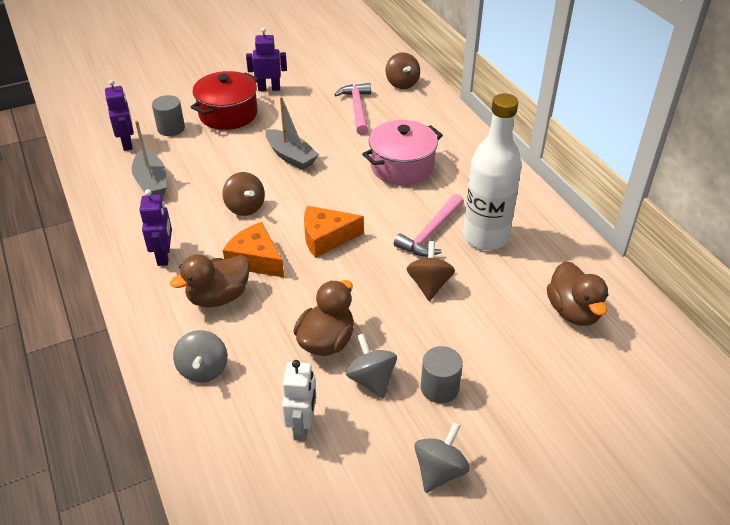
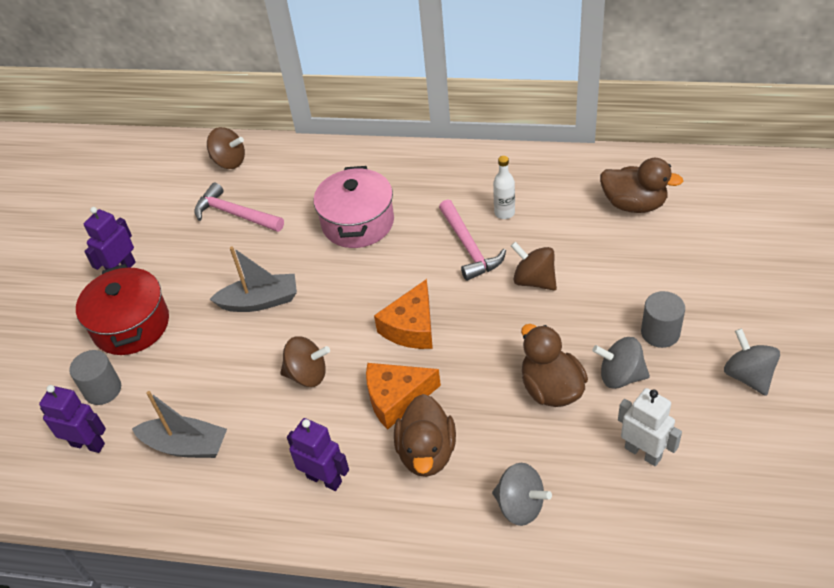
camera: 50 degrees left, 5 degrees up
white bottle [463,93,522,250] -> white bottle [493,156,515,219], size x0.43

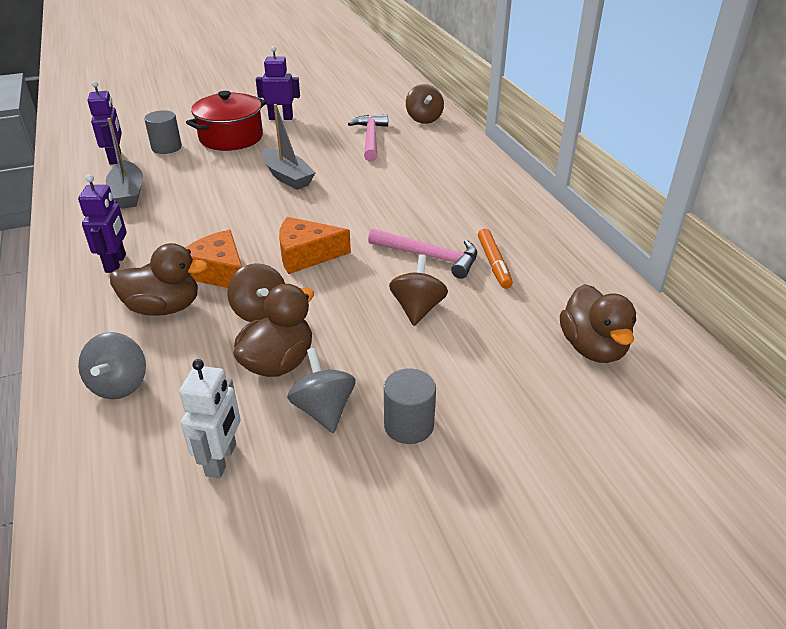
camera: 55 degrees right, 10 degrees down
brown spinning top [280,336,330,387] -> brown spinning top moved to [227,263,285,322]
pink pot [313,166,394,248] -> none
brown duck [394,394,456,477] -> brown duck turned 150 degrees counterclockwise [110,243,208,316]
pink hammer [439,199,506,281] -> pink hammer turned 105 degrees counterclockwise [368,228,477,279]
white bottle [493,156,515,219] -> orange marker [478,228,513,289]
grey spinning top [724,328,780,396] -> none

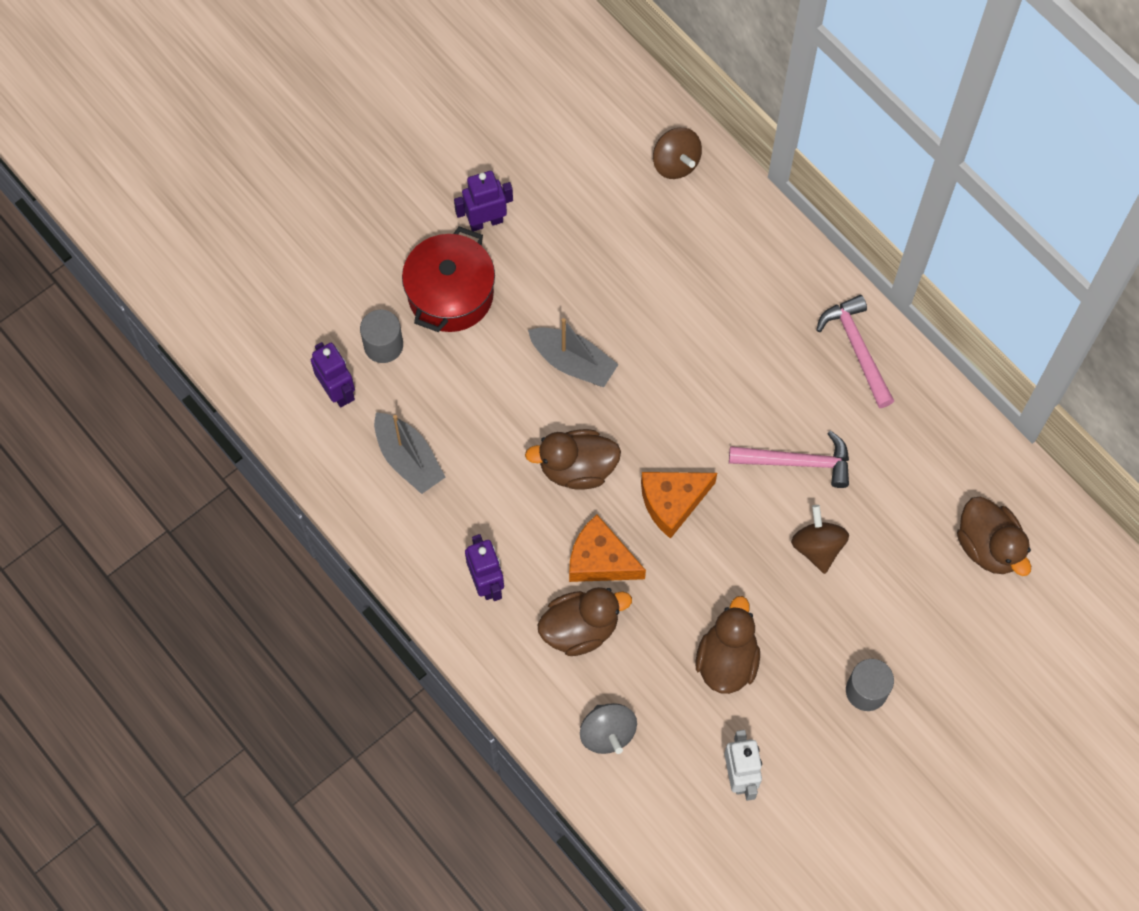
camera: 20 degrees left, 30 degrees up
brown spinning top [227,263,285,322] -> none
grey spinning top [287,348,355,433] -> none
pink hammer [348,114,388,161] -> pink hammer moved to [816,295,894,408]
orange marker [478,228,513,289] -> none
none -> brown duck [525,429,621,490]

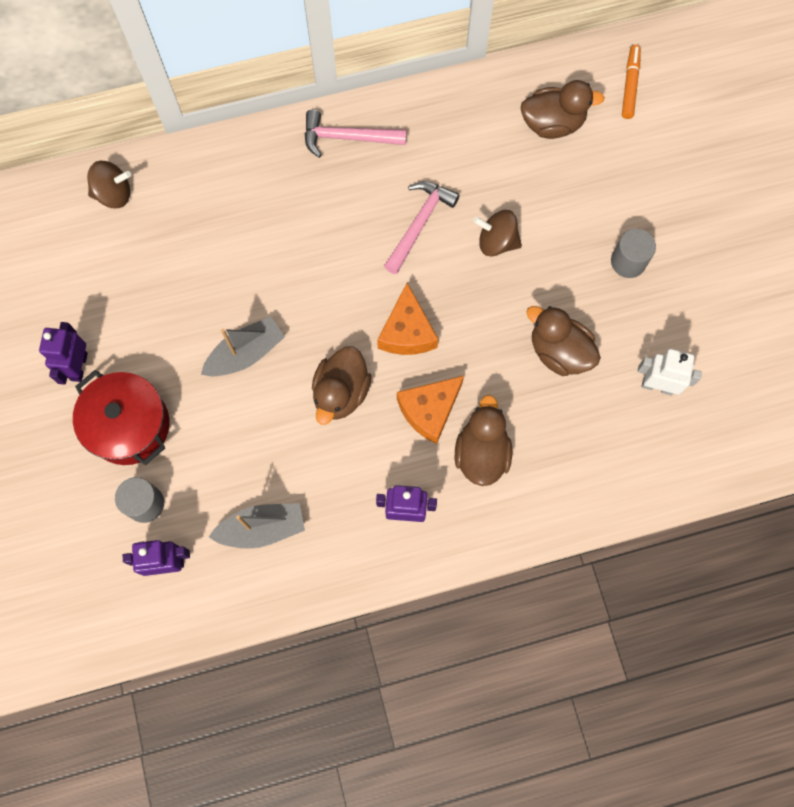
camera: 65 degrees left, 5 degrees up
grey spinning top [580,703,637,754] -> none
none -> orange marker [622,45,641,119]

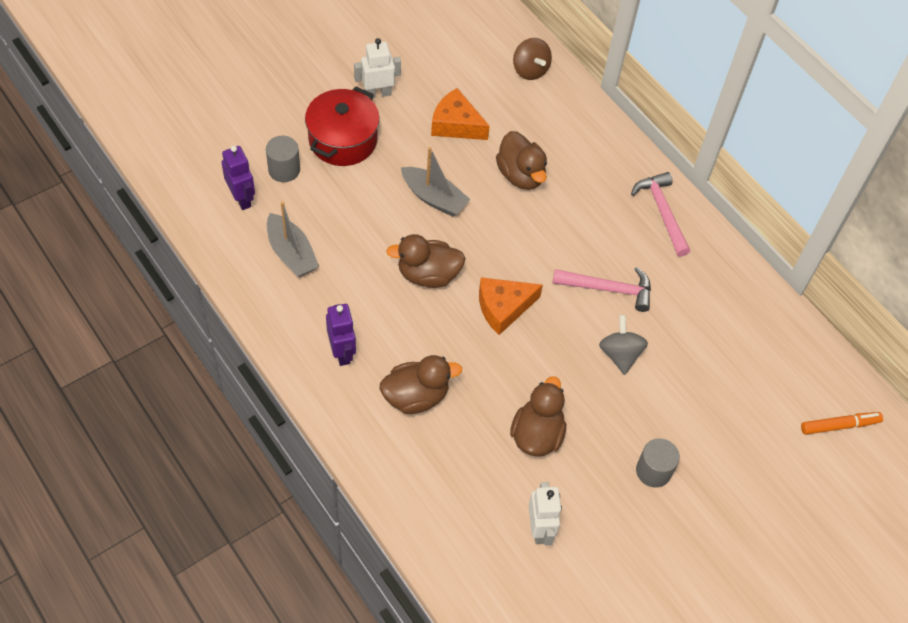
camera: 65 degrees right, 15 degrees down
purple robot [39,322,88,385] -> white robot [354,38,401,98]
orange cheese [397,376,464,444] -> orange cheese moved to [431,88,490,140]
brown spinning top [473,210,522,257] -> grey spinning top [599,315,648,375]
brown duck [521,80,605,139] -> brown duck moved to [496,131,547,190]

